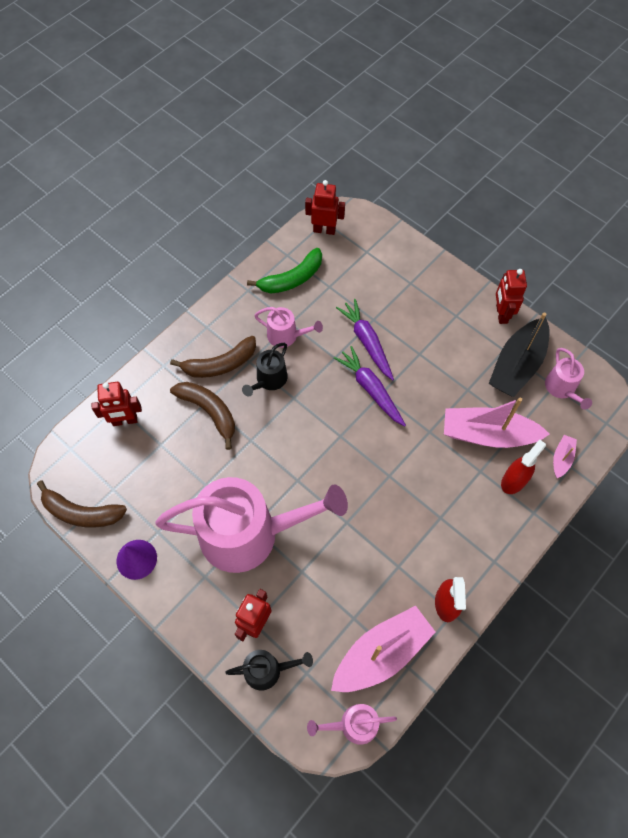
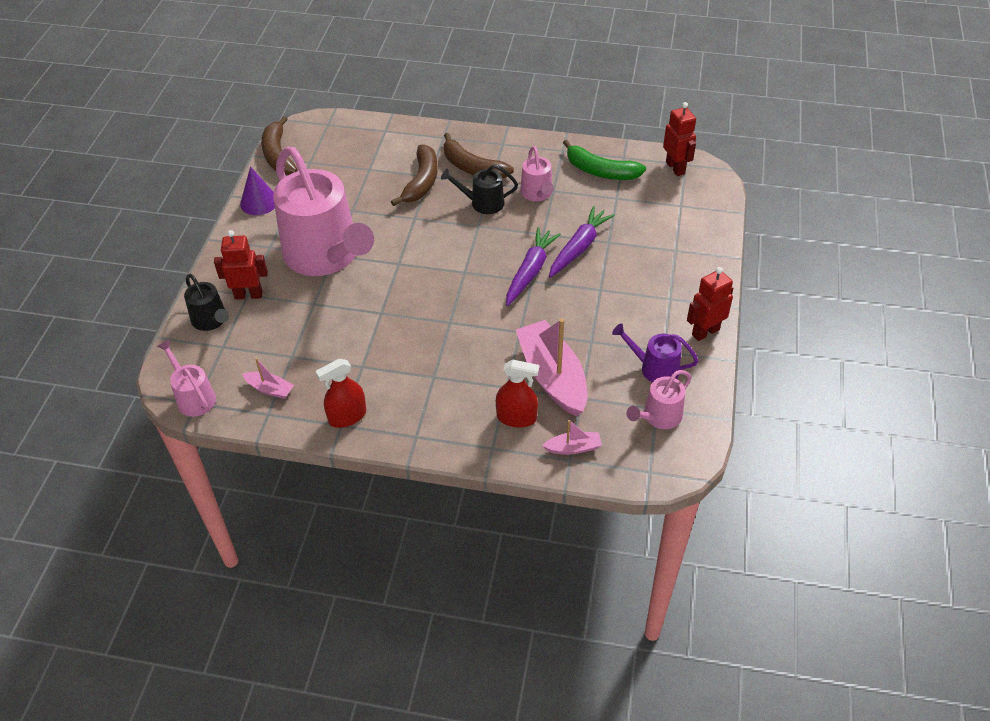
camera: 60 degrees right, 15 degrees down
red robot [92,382,142,426] -> none
pink boat [331,605,435,692] -> pink boat [242,358,294,399], size x0.46
black boat [489,312,550,397] -> purple watering can [612,323,699,382]

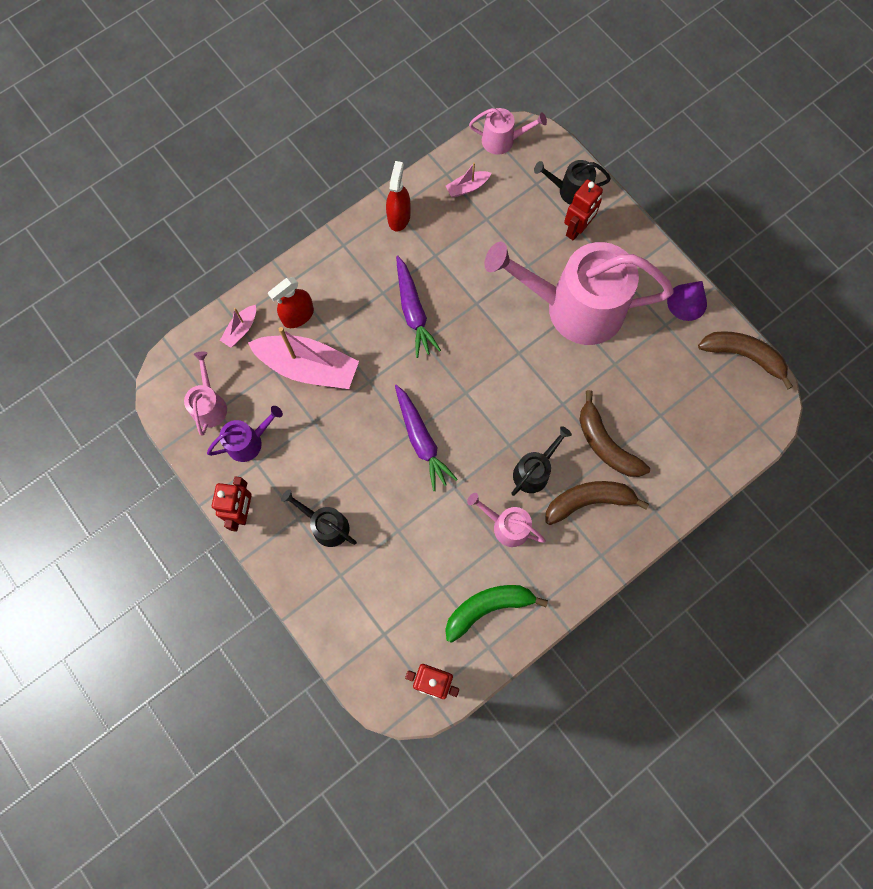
camera: 130 degrees right, 25 degrees up
purple carrot [549,206,615,278] -> purple carrot moved to [396,255,441,358]
none -> black watering can [281,489,357,547]

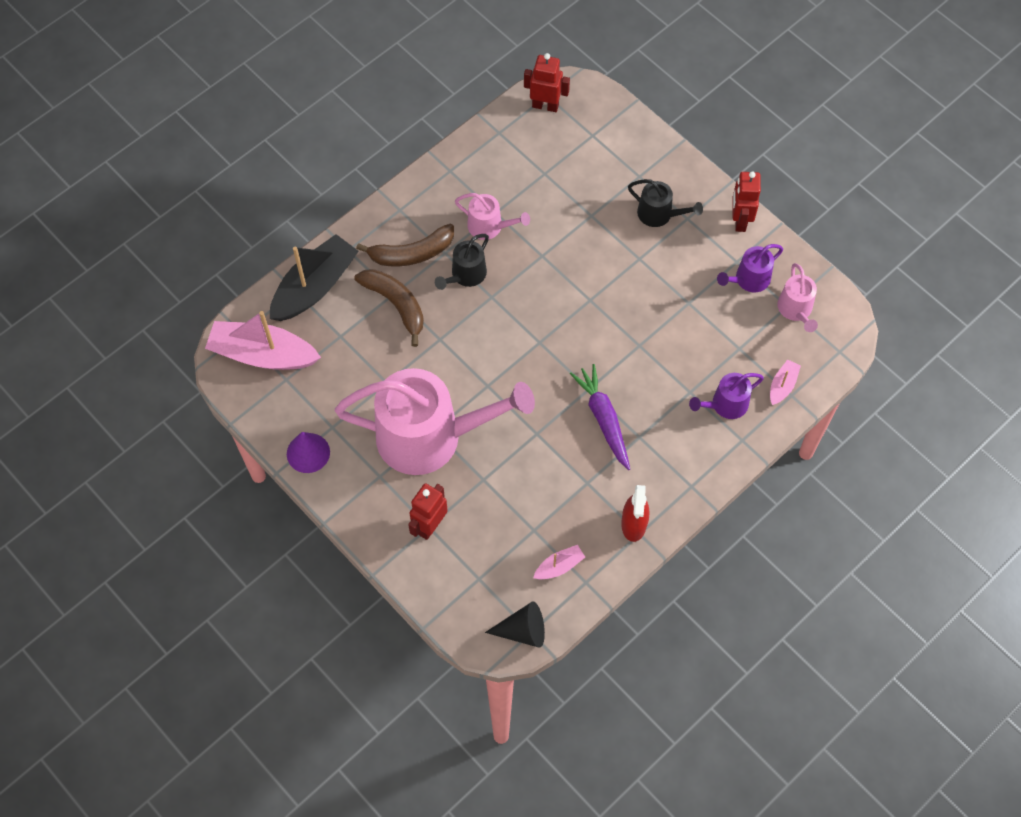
camera: 175 degrees right, 10 degrees down
pink boat [248,327,359,389] -> pink boat moved to [205,311,321,370]
red spray bottle [268,277,314,328] -> purple watering can [689,373,764,419]
purple carrot [395,385,458,491] -> none
green banana [445,585,548,643] -> none
pink watering can [469,108,547,155] -> black cone [485,601,545,648]
black watering can [534,160,611,205] -> none
brown banana [698,331,793,389] -> none
none -> black boat [270,234,359,321]

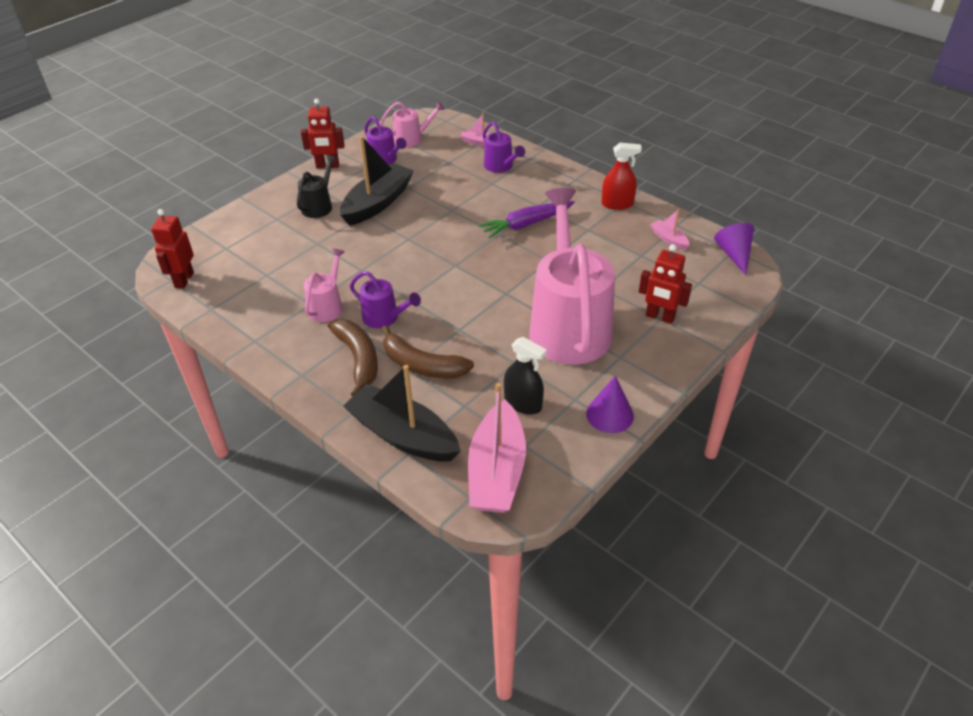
camera: 95 degrees left, 20 degrees down
brown banana [354,269,424,347] -> brown banana turned 105 degrees counterclockwise [382,325,474,378]
black watering can [435,234,489,290] -> purple watering can [350,271,421,328]
black cone [485,601,545,648] -> purple cone [714,223,754,275]
none -> black boat [340,136,414,226]
none -> black spray bottle [504,337,547,415]

